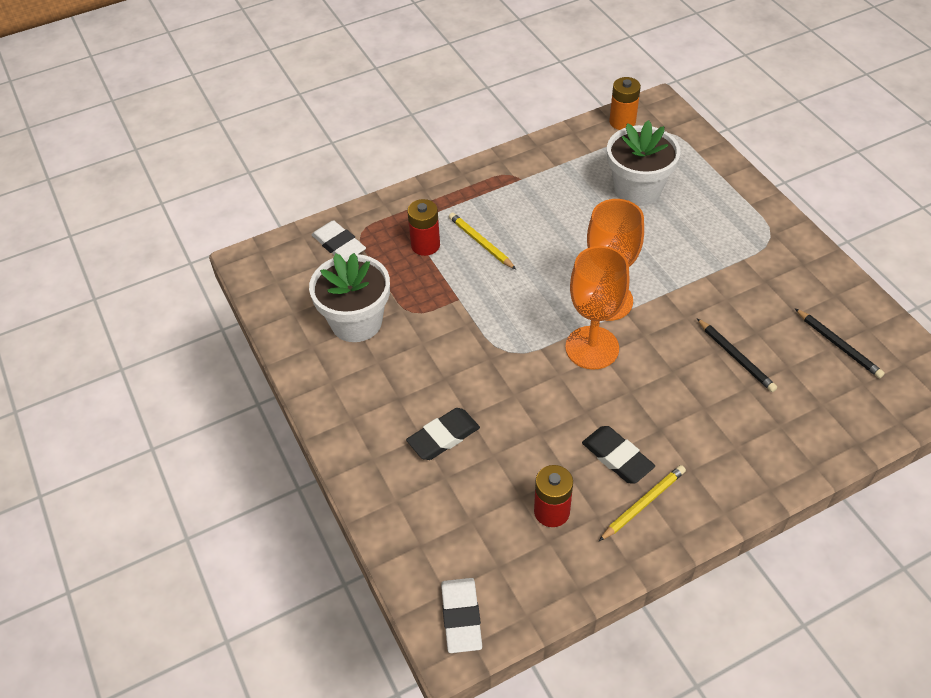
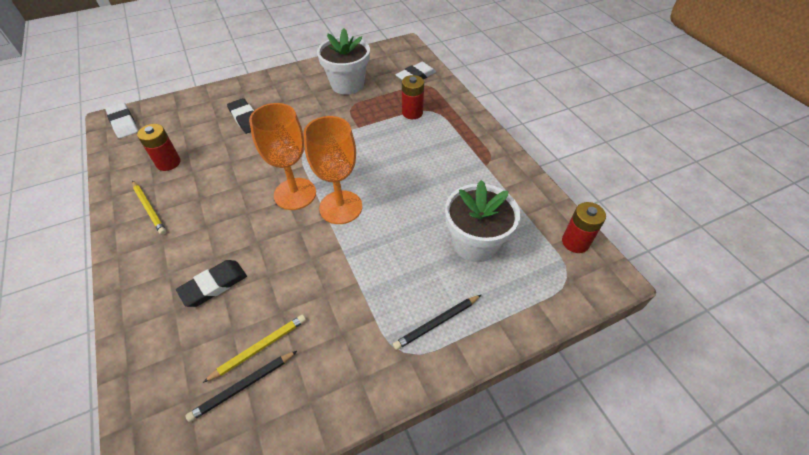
camera: 90 degrees right, 0 degrees up
white eraser [441,578,482,653] -> white eraser turned 60 degrees clockwise [105,102,138,139]
yellow pencil [449,213,516,269] -> yellow pencil moved to [203,315,306,383]
black eraser [582,426,655,483] -> black eraser moved to [176,260,247,307]
orange battery [609,77,641,130] -> red battery [562,202,606,253]
black pencil [697,318,777,392] -> black pencil moved to [393,295,481,350]

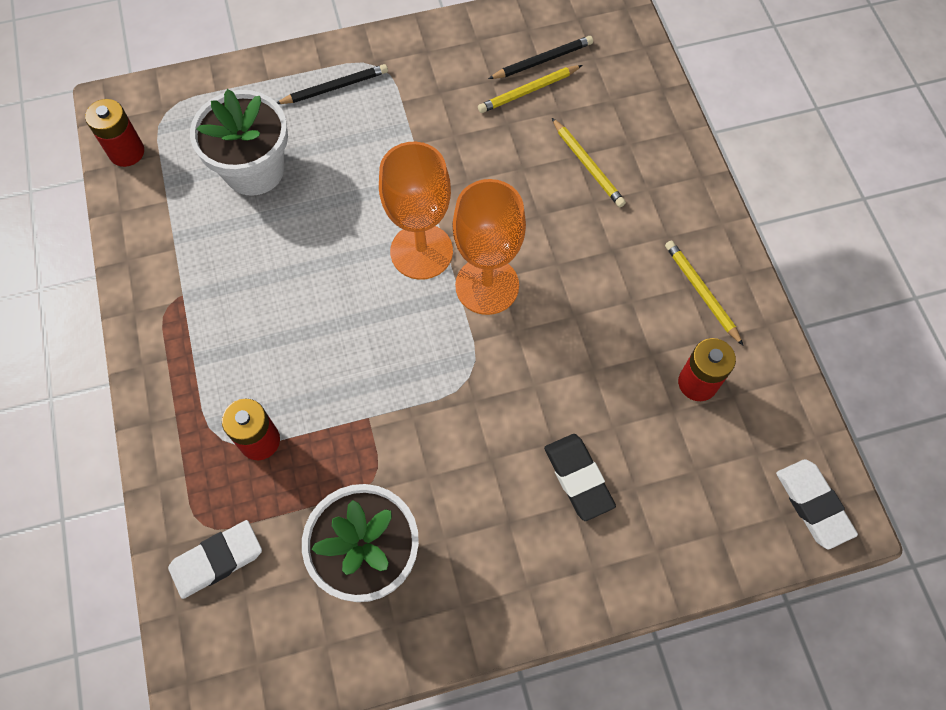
camera: 170 degrees left, 15 degrees up
black eraser [176,260,247,307] -> yellow pencil [552,118,626,207]

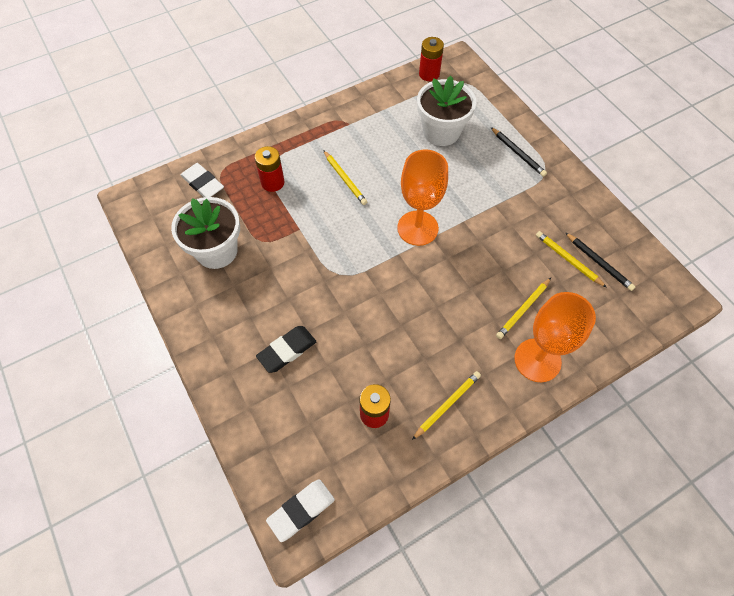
camera: 75 degrees right, 5 degrees down
orange goblet [453,179,526,315] -> orange goblet moved to [515,292,596,382]
none -> yellow pencil [323,150,367,205]

